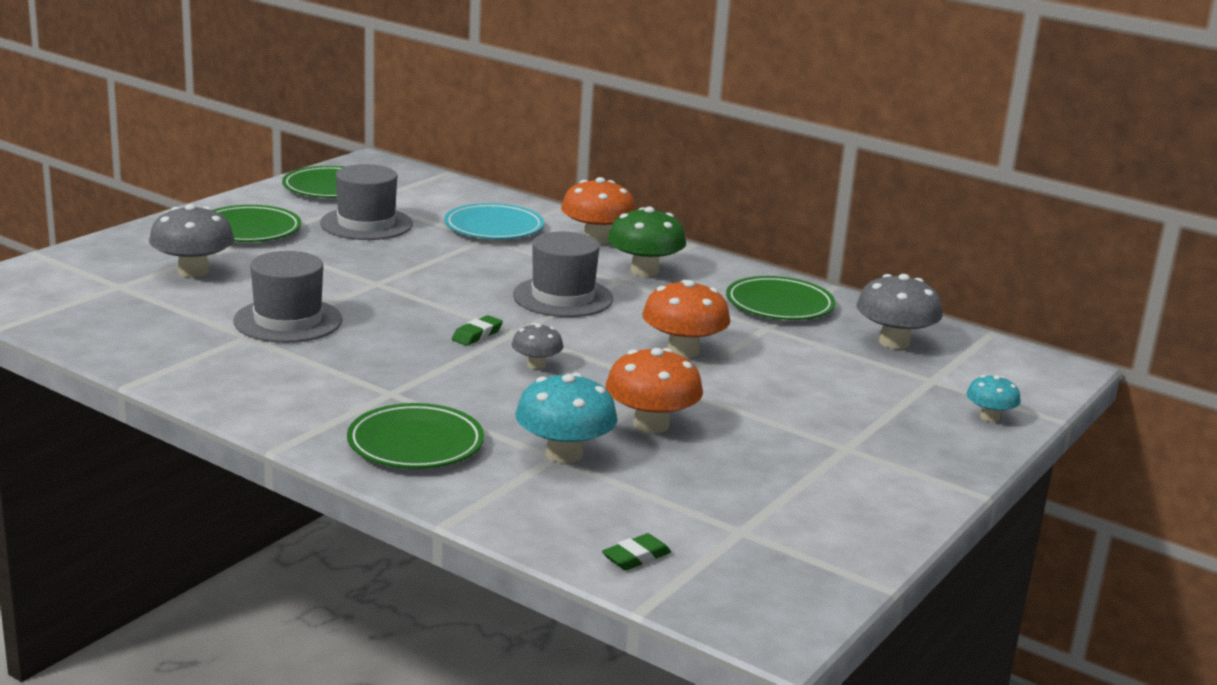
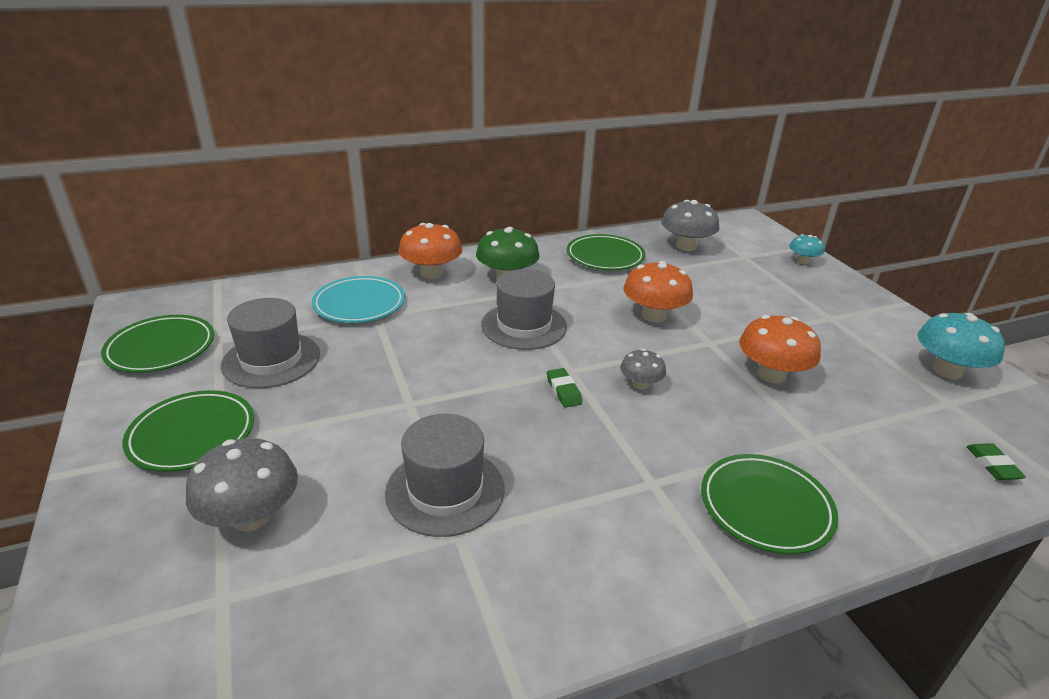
camera: 55 degrees left, 10 degrees up
turquoise mushroom [515,373,618,463] -> turquoise mushroom moved to [917,313,1005,379]

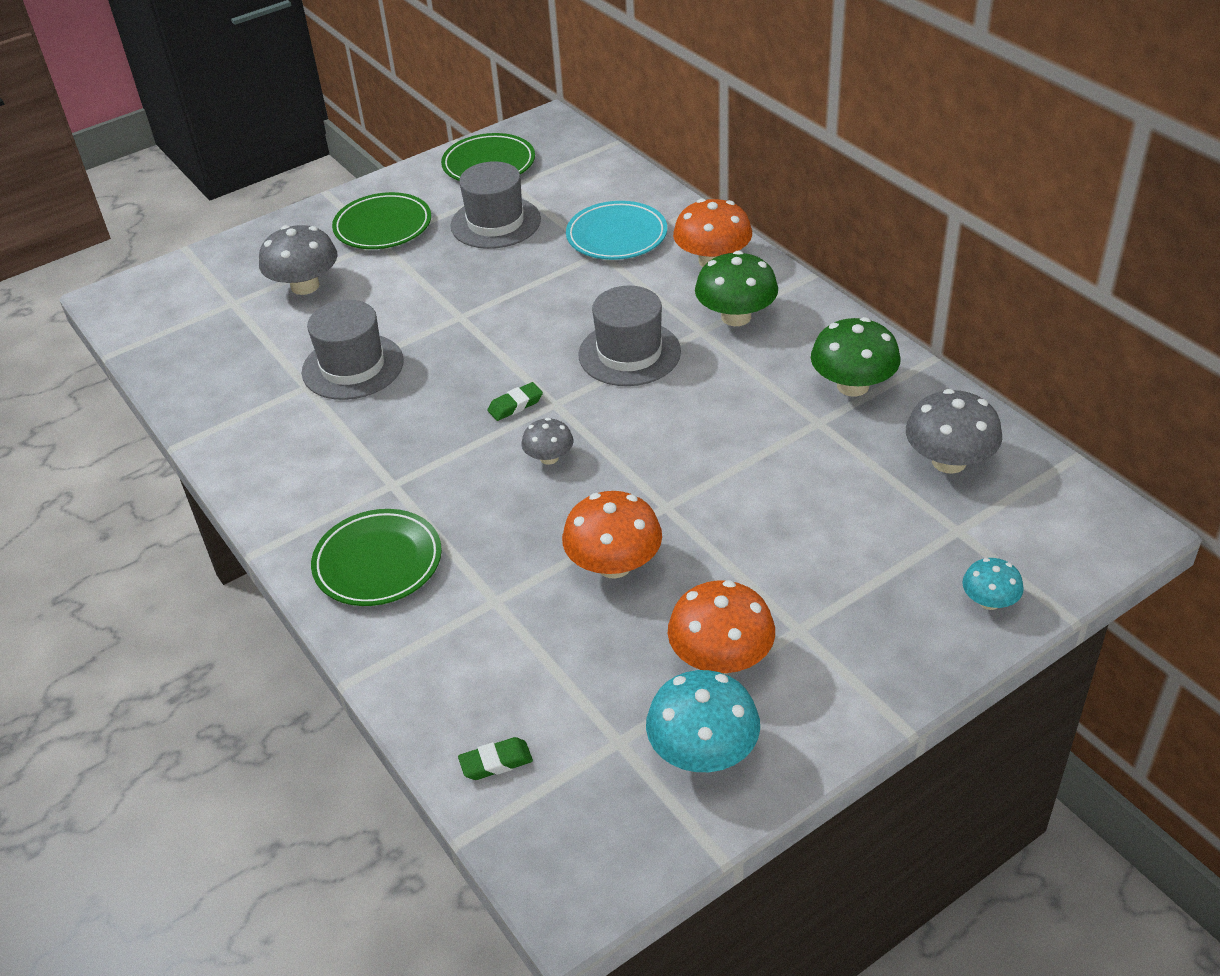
camera: 80 degrees right, 10 degrees up
green plate [567,234,646,270] -> green mushroom [811,317,901,397]
orange mushroom [624,261,693,322] -> orange mushroom moved to [668,580,775,674]

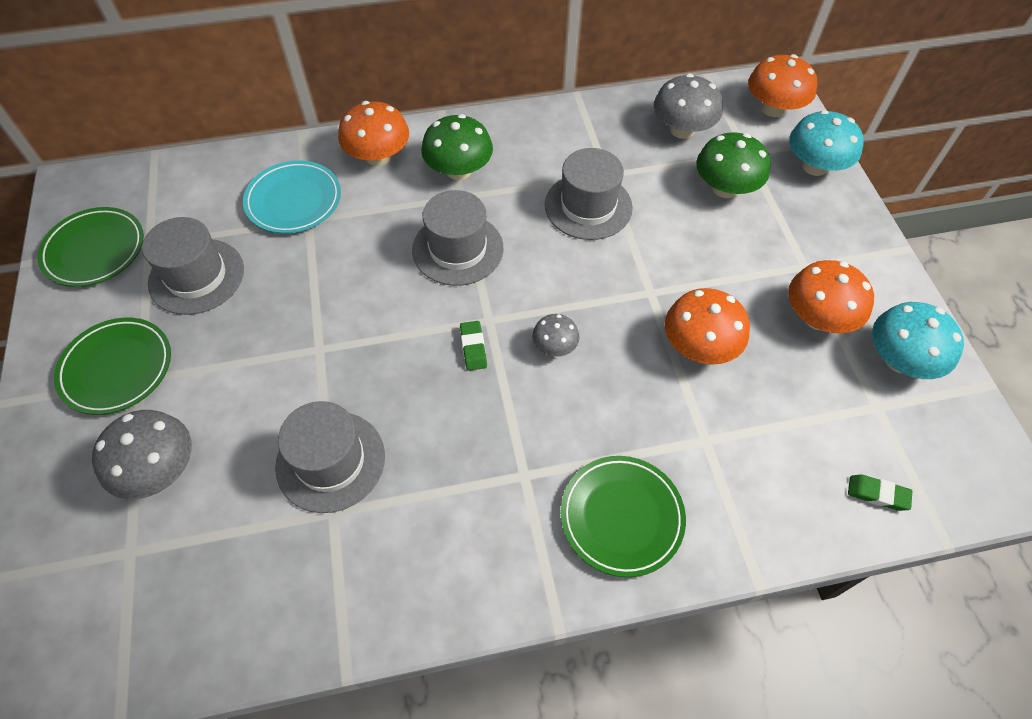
camera: 70 degrees left, 15 degrees up
green eraser [458,737,533,780] -> green eraser turned 75 degrees counterclockwise [848,475,912,511]
green mushroom [811,317,901,397] -> green mushroom moved to [696,132,770,198]
turquoise mushroom [962,558,1024,610] -> turquoise mushroom [789,110,864,176], size x1.75
none -> grey hat [545,148,633,240]
none -> orange mushroom [748,54,817,117]

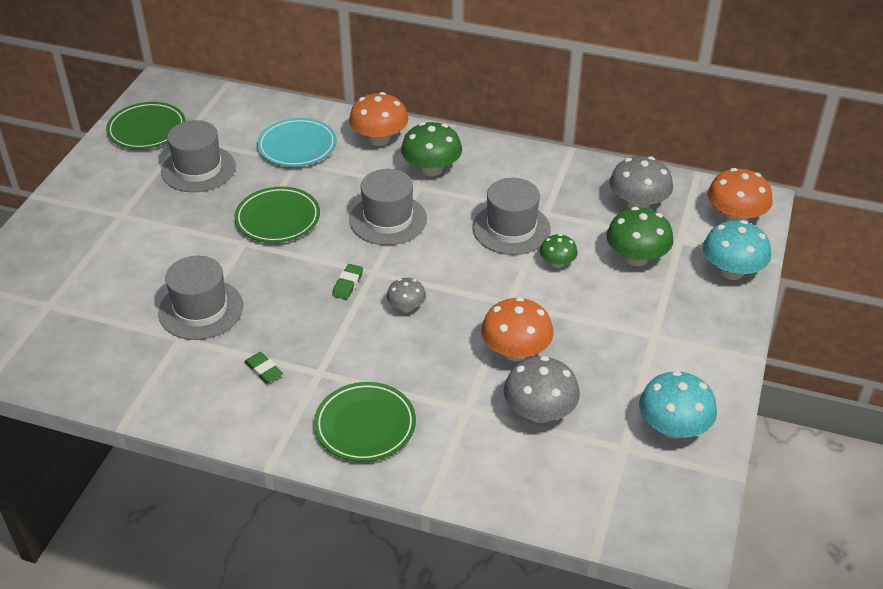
camera: 30 degrees right, 15 degrees down
green plate [54,317,171,415] -> green plate moved to [234,187,320,243]
grey mushroom [92,410,192,499] -> grey mushroom moved to [504,356,580,423]
orange mushroom [788,260,874,333] -> none
green eraser [848,475,912,511] -> green eraser moved to [244,352,283,384]
none -> green mushroom [540,234,578,268]

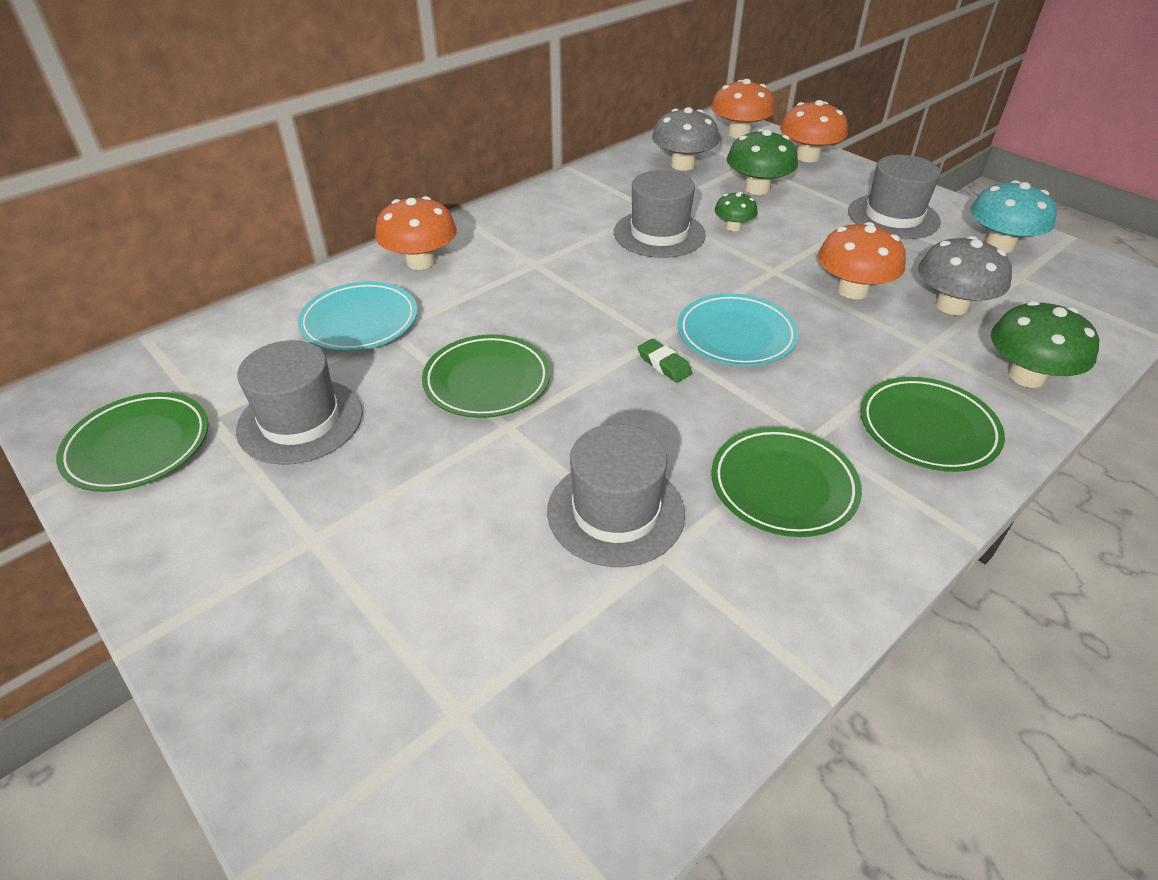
camera: 60 degrees left, 0 degrees up
green eraser [244,352,283,384] -> green plate [711,427,862,537]
grey hat [349,169,427,245] -> grey hat moved to [848,155,941,239]
grey mushroom [387,278,426,312] -> turquoise plate [678,293,799,366]
green mushroom [401,122,462,177] -> green mushroom moved to [991,301,1100,388]
turquoise mushroom [703,220,771,280] -> orange mushroom [780,100,847,163]

